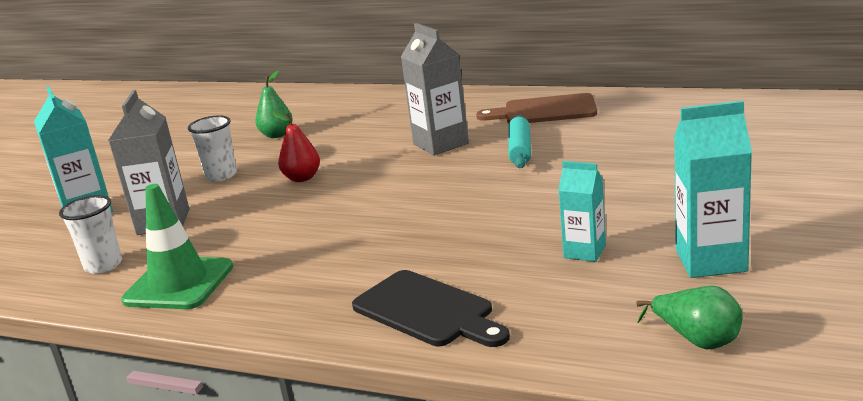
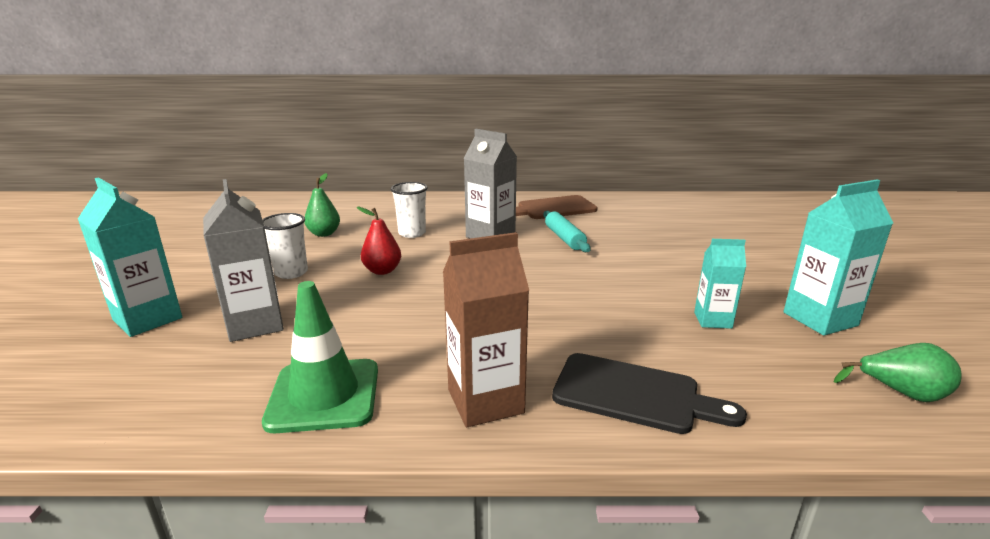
camera: 25 degrees left, 0 degrees up
white cup [59,195,122,274] -> white cup moved to [391,182,428,238]
none -> brown carton [443,232,529,427]

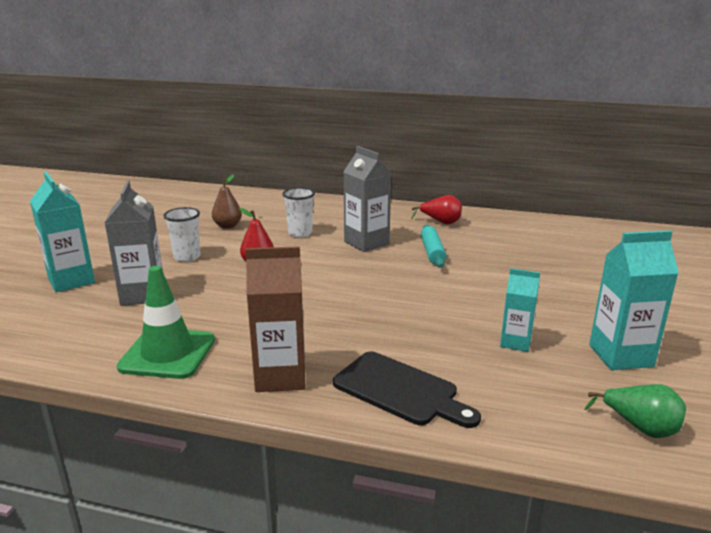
camera: 15 degrees right, 0 degrees up
green pear [304,173,340,237] -> brown pear [212,174,242,229]
brown cutting board [516,195,598,219] -> red pear [411,195,462,224]

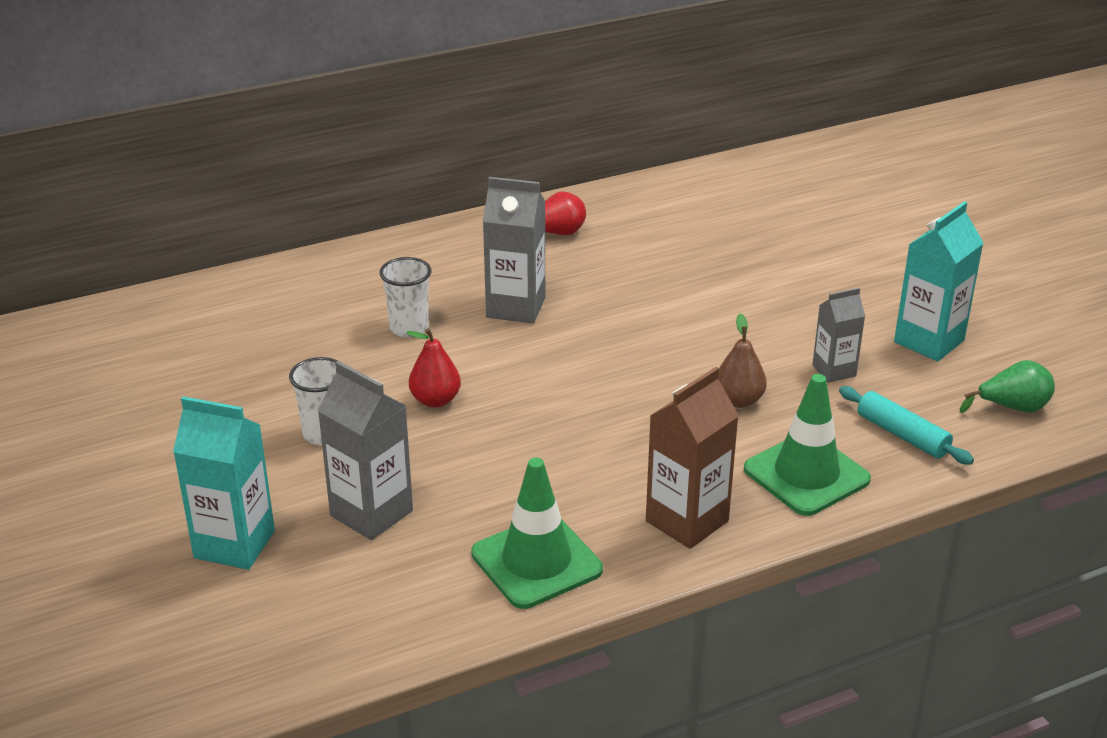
camera: 40 degrees left, 10 degrees up
brown pear [212,174,242,229] -> brown pear moved to [718,314,767,408]
black cutting board [333,351,481,428] -> green traffic cone [744,374,871,516]
turquoise rolling pin [421,224,446,268] -> turquoise rolling pin moved to [839,386,974,465]
turquoise carton [500,268,540,352] -> grey carton [812,288,865,383]

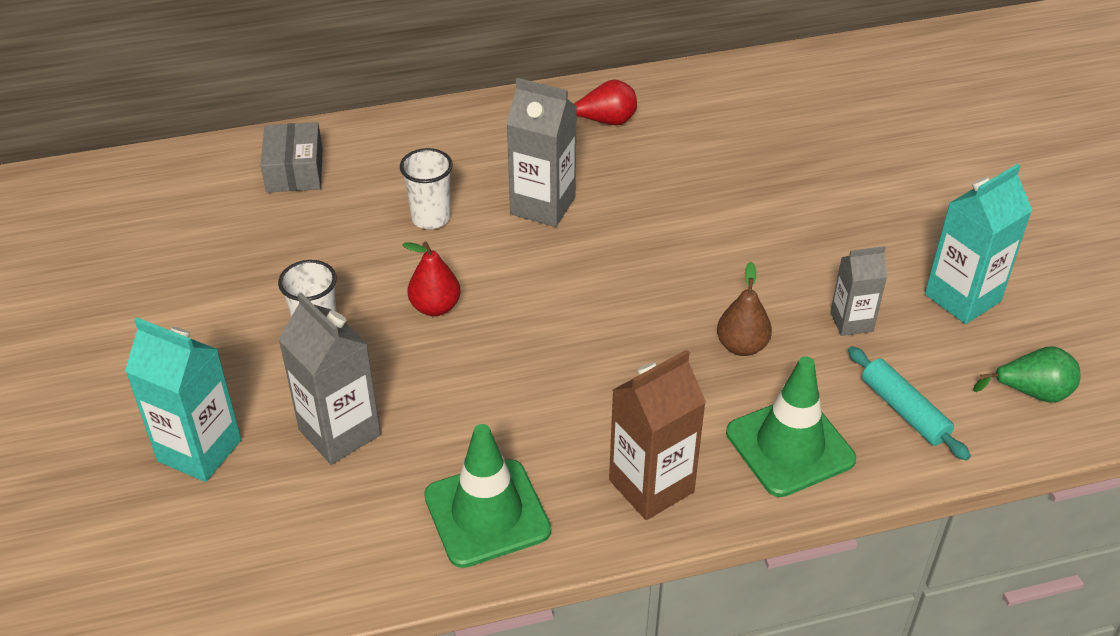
camera: 10 degrees right, 10 degrees up
none -> grey box [260,122,323,193]

